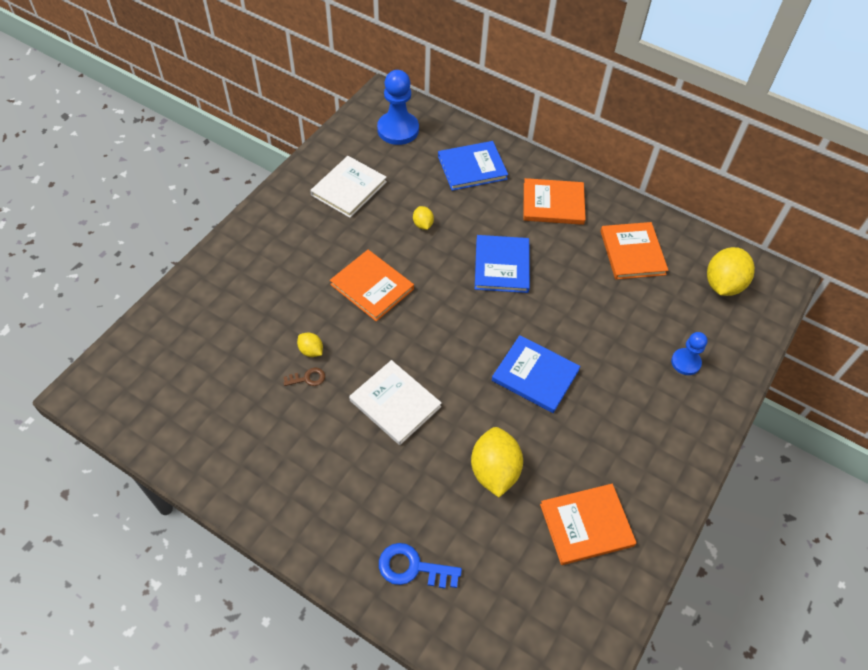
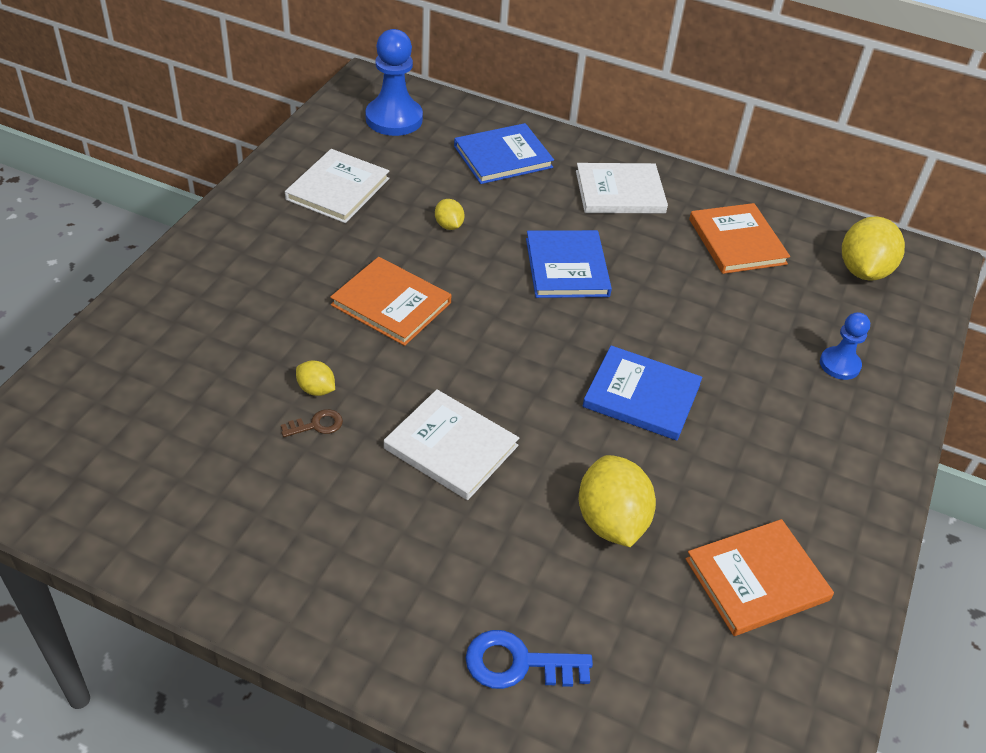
camera: 10 degrees left, 10 degrees down
orange book [523,178,586,225] -> white book [576,163,668,213]

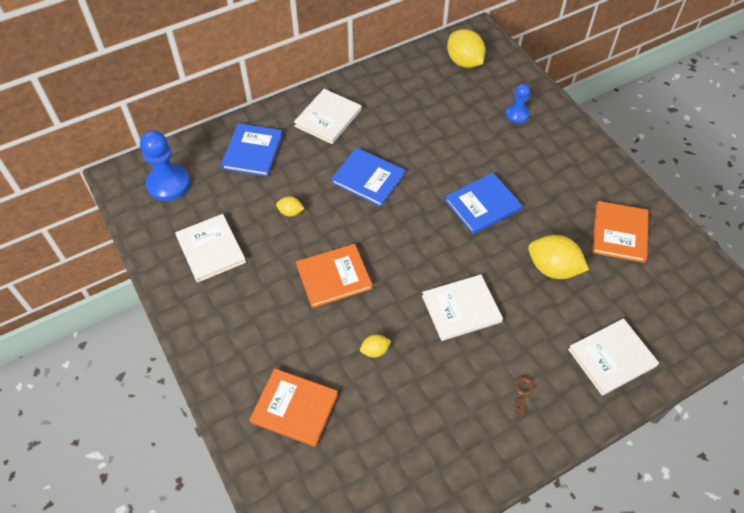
camera: 50 degrees left, 10 degrees up
brown key [281,409,343,437] -> brown key moved to [513,376,535,415]
blue key [466,630,593,689] -> white book [568,318,659,395]
orange book [689,203,790,274] -> orange book moved to [250,368,338,447]

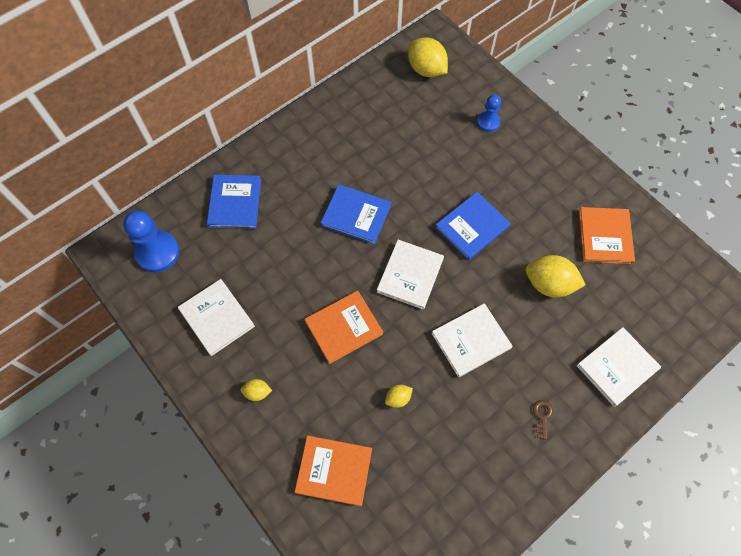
camera: 10 degrees left, 10 degrees up
yellow lemon [276,196,304,217] -> yellow lemon moved to [241,379,272,401]
white book [294,89,361,144] -> white book moved to [377,240,444,310]

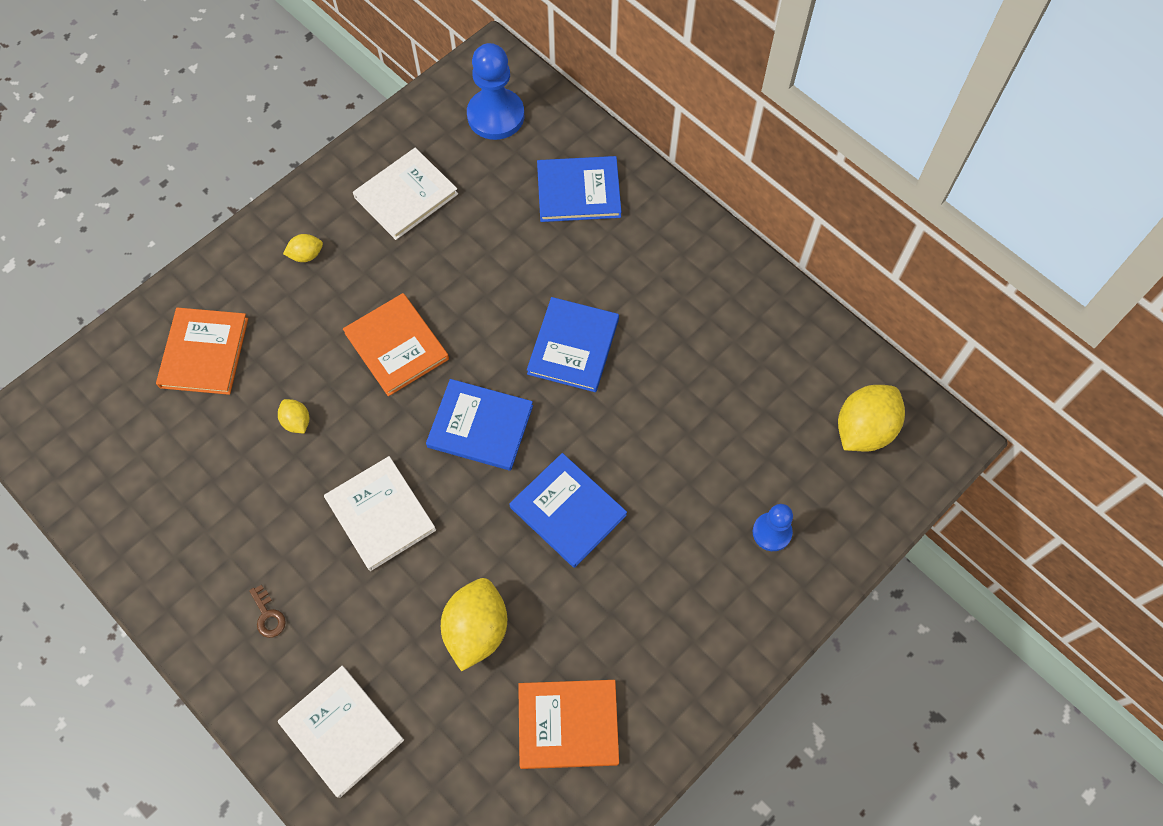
camera: 85 degrees right, 0 degrees up
yellow lemon [241,379,272,401] -> yellow lemon turned 75 degrees clockwise [283,234,323,262]
white book [377,240,444,310] -> blue book [426,379,533,471]
brown key [533,400,553,439] -> brown key turned 60 degrees clockwise [249,585,286,638]

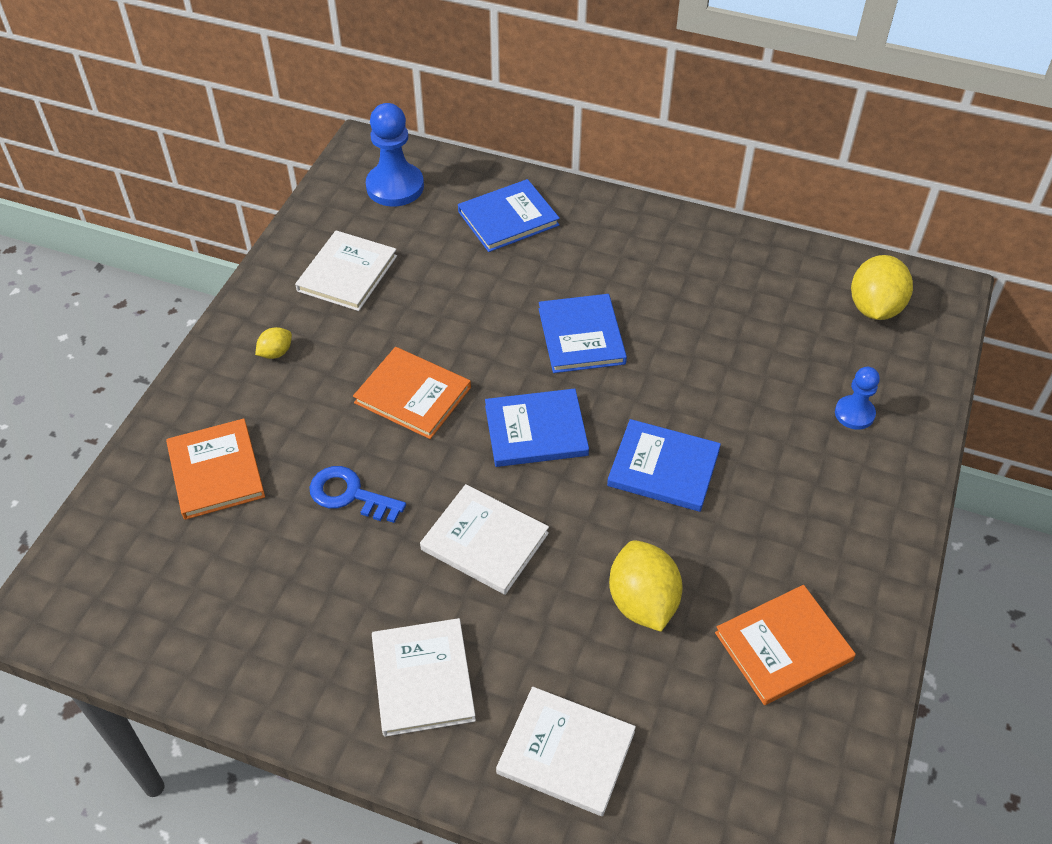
camera: 25 degrees left, 15 degrees down
brown key [249,585,286,638] -> white book [372,618,476,737]
yellow lemon [278,399,309,433] -> blue key [309,466,406,523]

